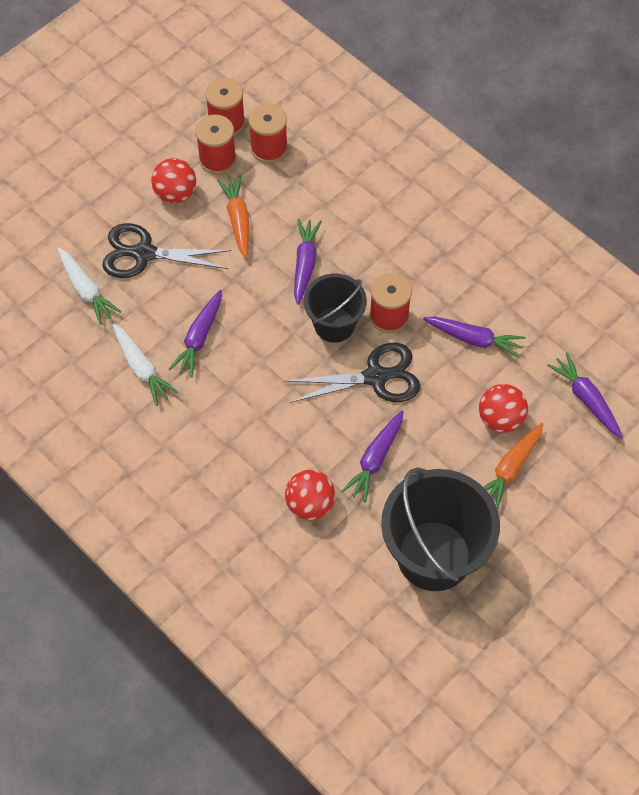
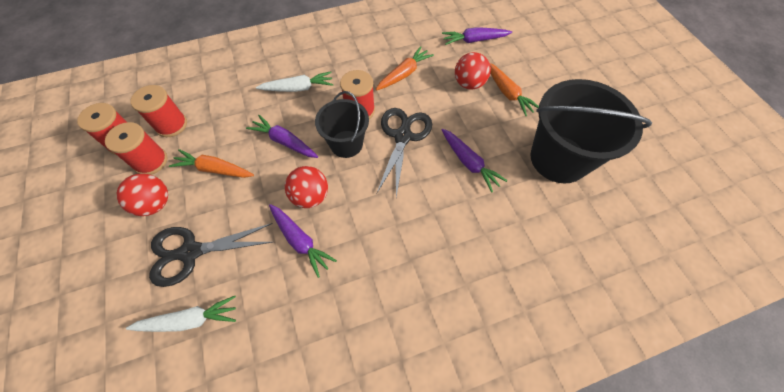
camera: 65 degrees left, 0 degrees up
black scissors [102,223,231,278] -> black scissors turned 45 degrees clockwise [149,223,273,287]
white carrot [113,324,178,406] -> white carrot moved to [256,72,333,92]
red ball [285,470,335,520] -> red ball moved to [285,166,328,208]
purple carrot [423,317,526,358] -> orange carrot [376,46,434,91]

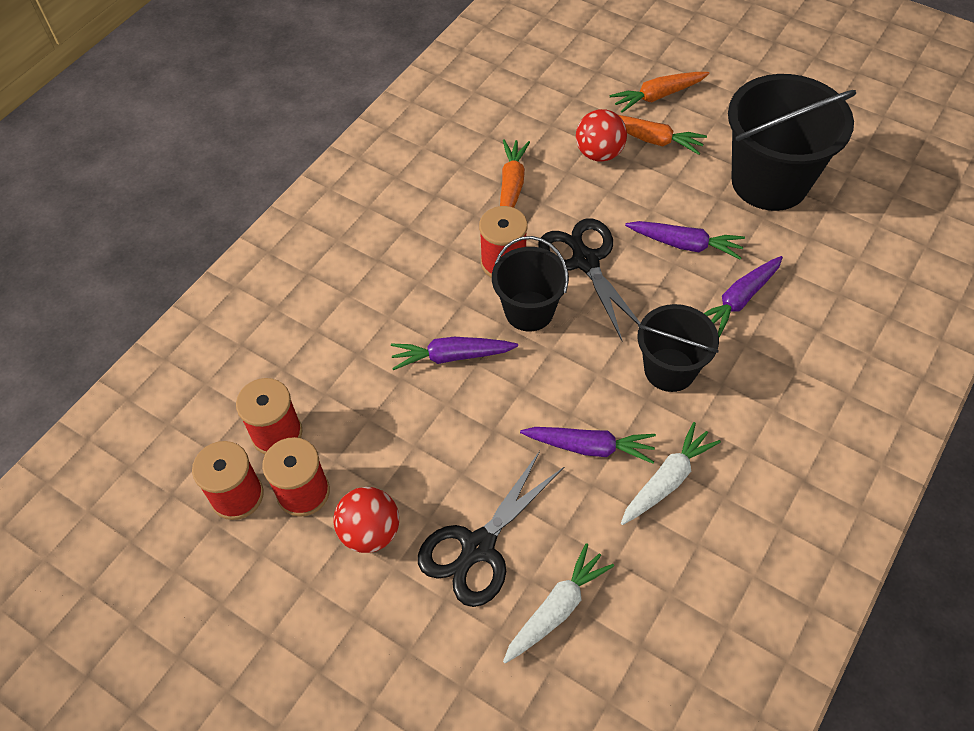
camera: 35 degrees left, 5 degrees down
orange carrot [169,149,254,178] -> orange carrot moved to [609,72,709,113]
white carrot [256,72,333,92] -> white carrot moved to [621,422,721,525]
red ball [285,166,328,208] -> none
purple carrot [442,27,512,45] -> purple carrot moved to [704,256,783,337]
none -> black bucket [637,304,719,392]

